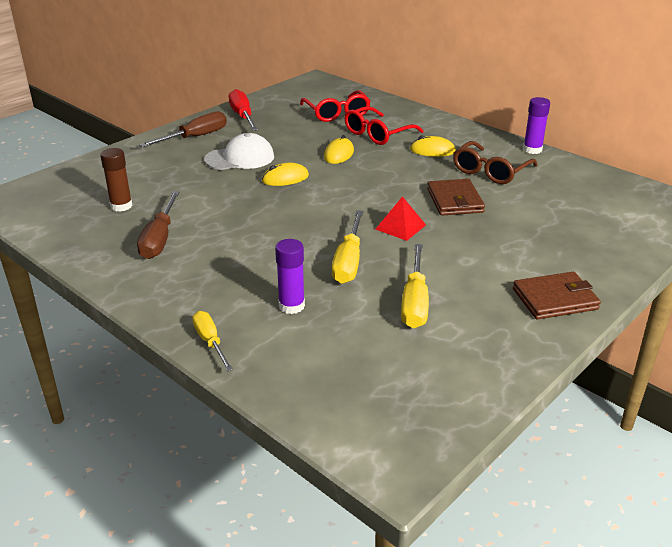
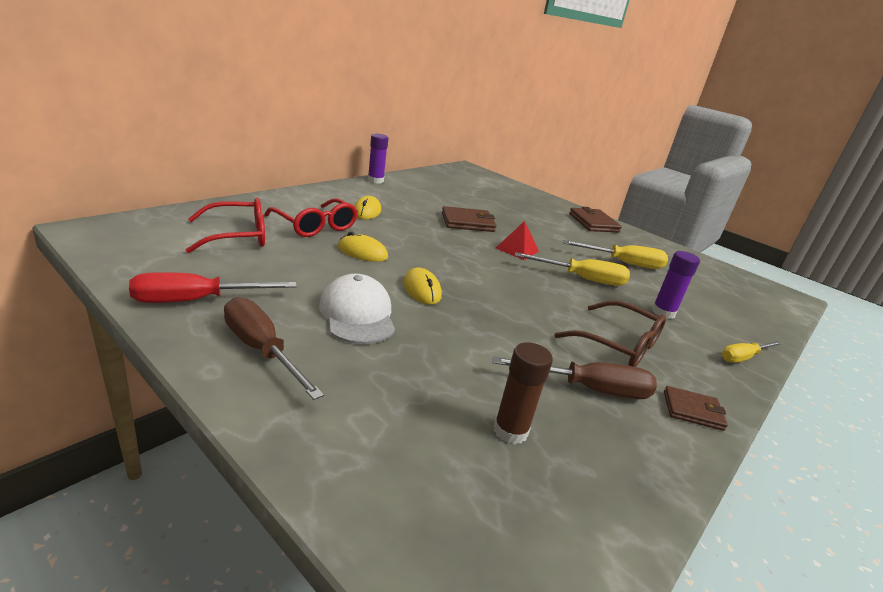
camera: 95 degrees left, 5 degrees down
brown glasses [453,141,538,184] -> brown glasses moved to [554,301,666,367]
none -> brown wallet [664,386,728,431]

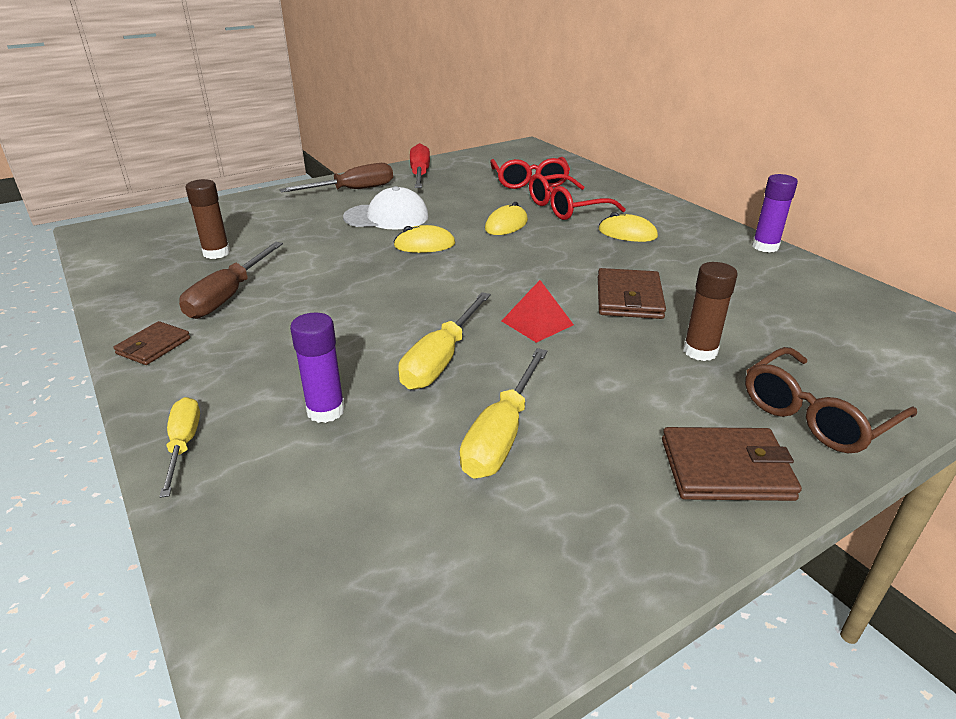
camera: 110 degrees right, 5 degrees up
brown glasses [554,301,666,367] -> brown glasses moved to [745,347,917,453]
none -> brown glue stick [683,262,737,361]

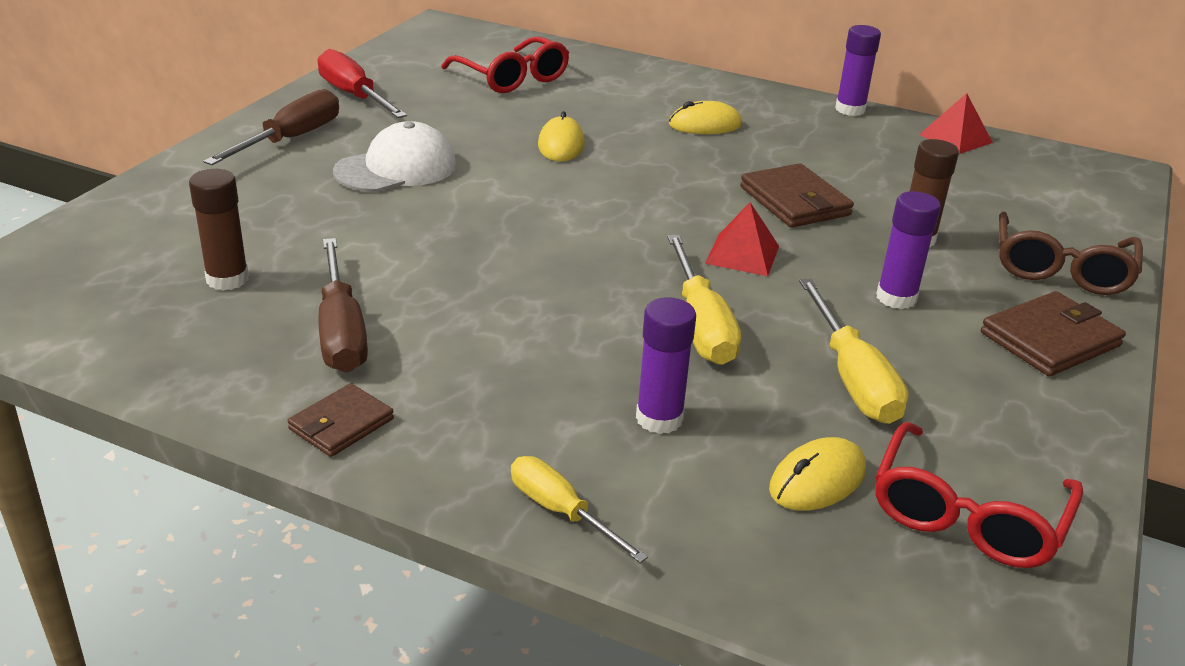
camera: 35 degrees left, 0 degrees up
brown wallet [113,321,190,365] -> brown wallet turned 45 degrees clockwise [288,383,394,457]
yellow mouse [393,225,455,253] -> yellow mouse moved to [769,437,866,511]
red glasses [529,173,626,220] -> red glasses moved to [875,422,1083,568]
none -> purple glue stick [876,191,941,309]
none -> red pyramid [919,93,993,154]

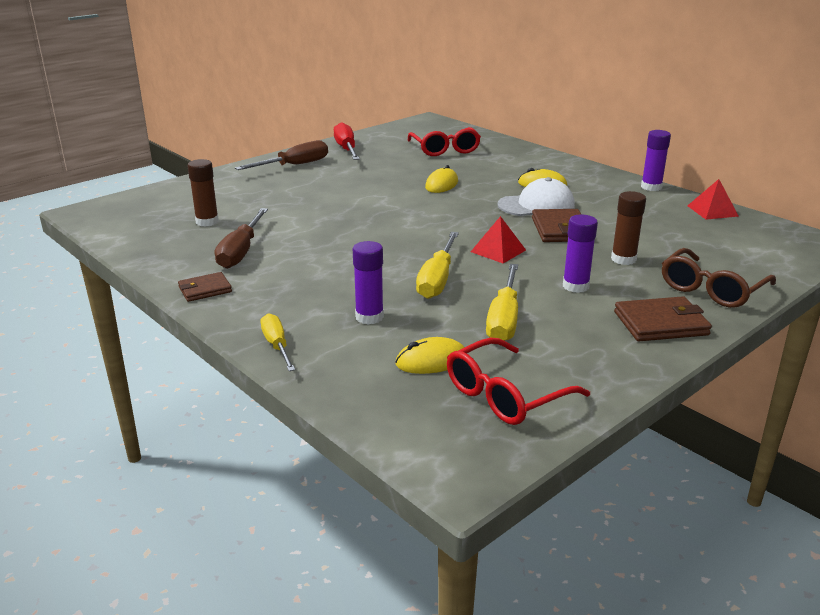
camera: 25 degrees right, 5 degrees down
white cap [333,121,456,192] -> white cap moved to [497,177,575,216]

